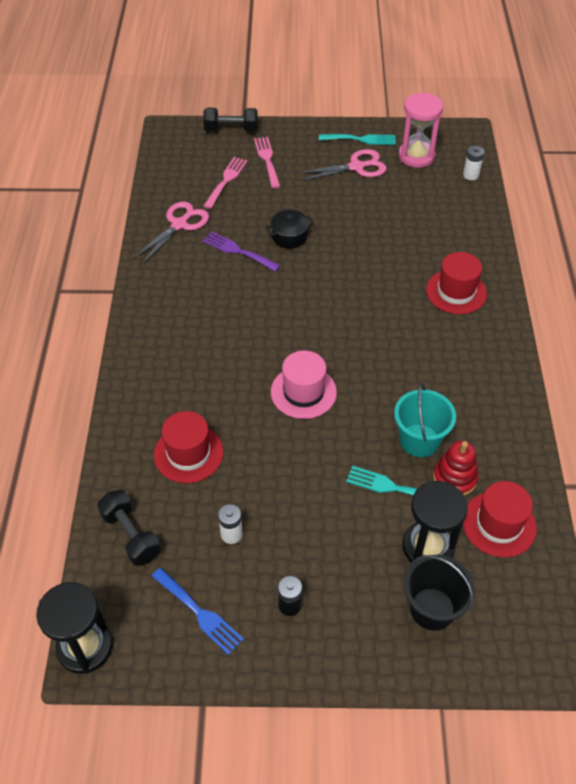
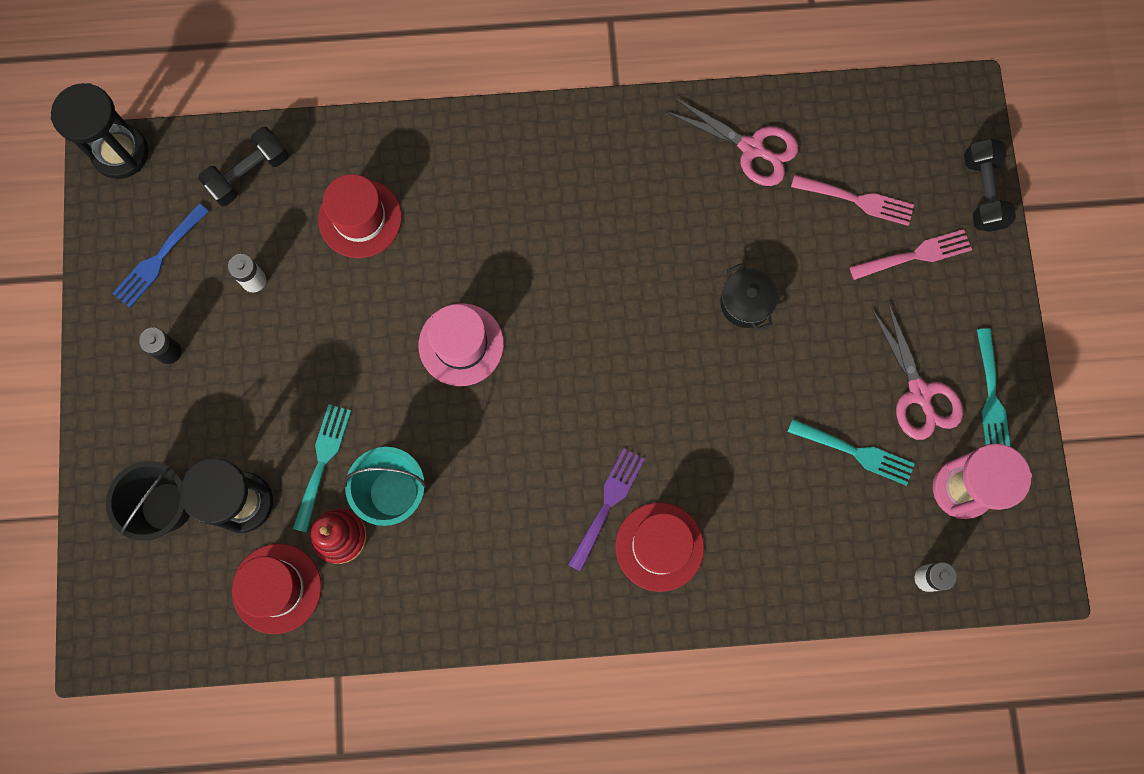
camera: 85 degrees right, 25 degrees up
purple fork [202,231,280,272] -> purple fork moved to [568,448,645,572]
none -> turquoise fork [788,419,915,486]

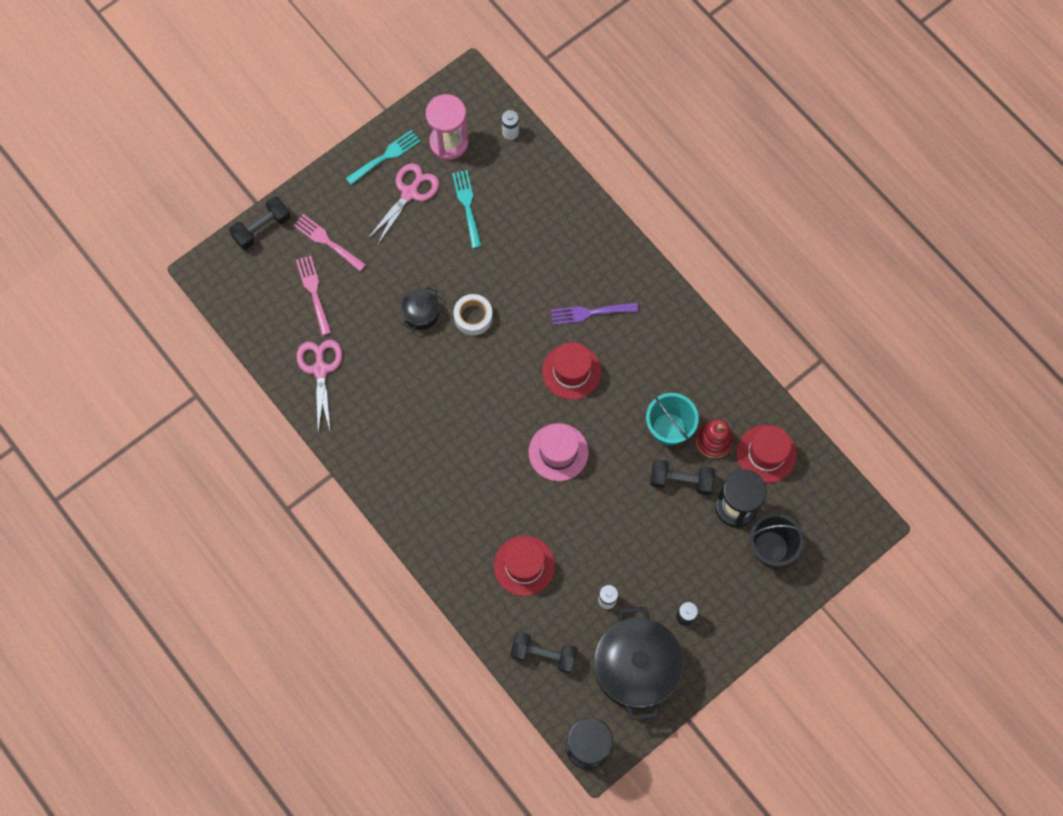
camera: 125 degrees left, 5 degrees down
blue fork [112,203,209,308] -> black pot [594,607,683,720]
turquoise fork [293,404,351,533] -> black dumbbell [650,459,715,495]
red hat [616,503,704,592] -> red hat moved to [542,342,601,400]
none -> white tape [453,294,493,336]

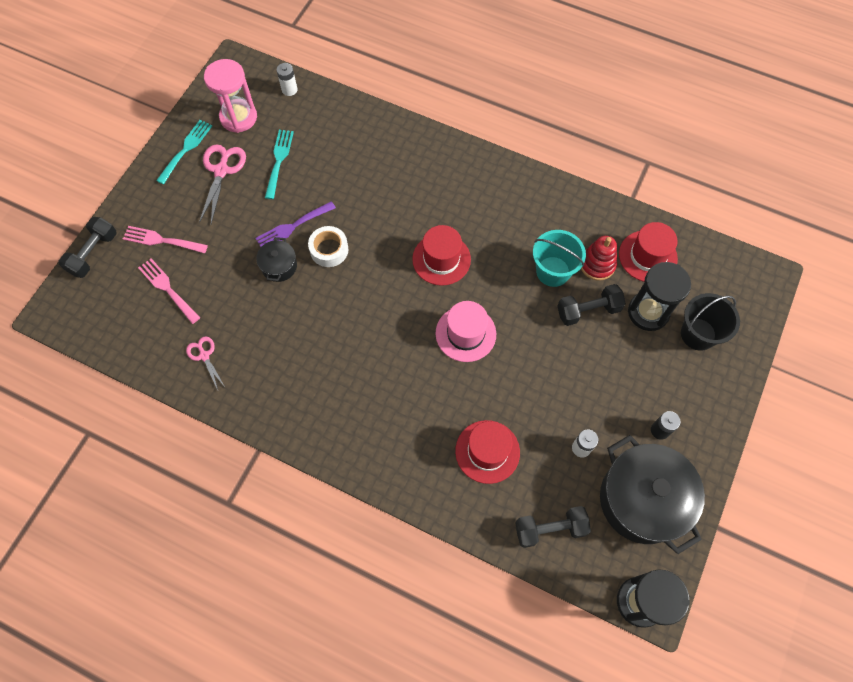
camera: 25 degrees left, 5 degrees down
pink scissors [296,340,342,432] -> pink scissors [186,337,225,390], size x0.60
turquoise fork [452,170,481,248] -> turquoise fork turned 45 degrees clockwise [265,130,294,199]
purple fork [551,302,638,325] -> purple fork moved to [255,201,336,247]

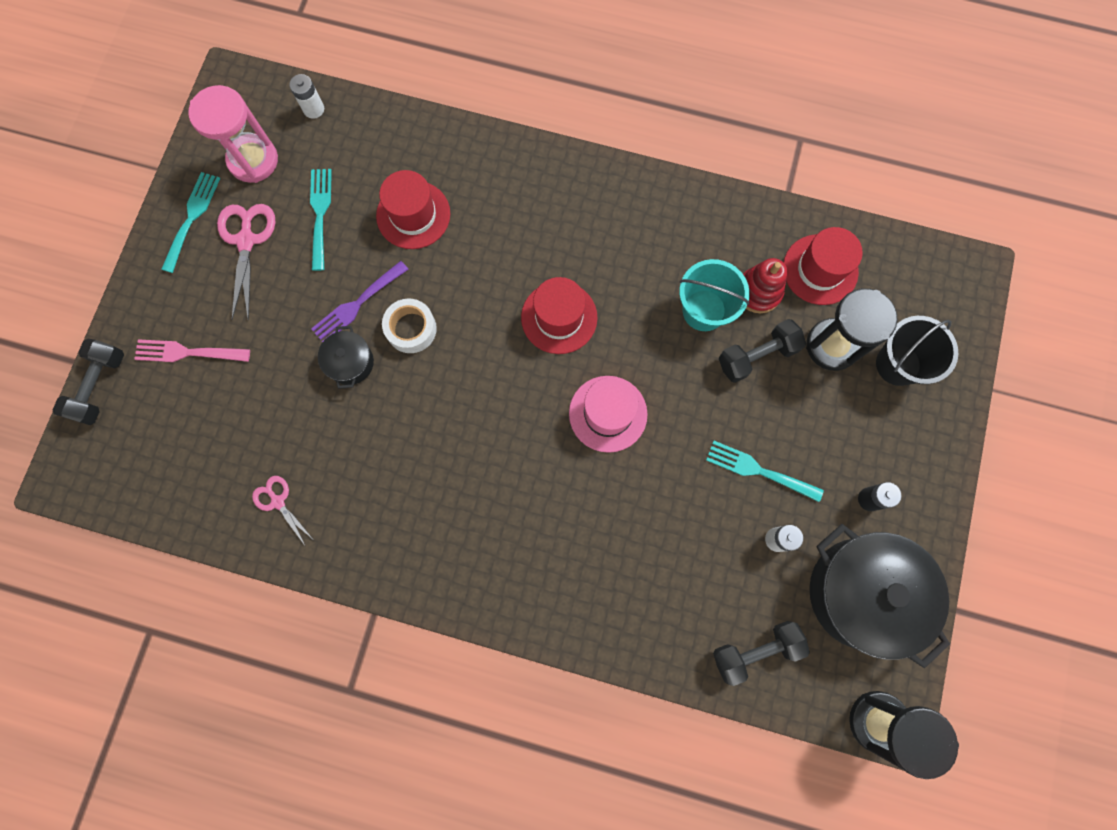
camera: 10 degrees left, 10 degrees up
pink fork [138,258,200,324] -> none
red hat [455,420,520,484] -> red hat moved to [376,170,450,249]
none -> turquoise fork [706,441,824,502]

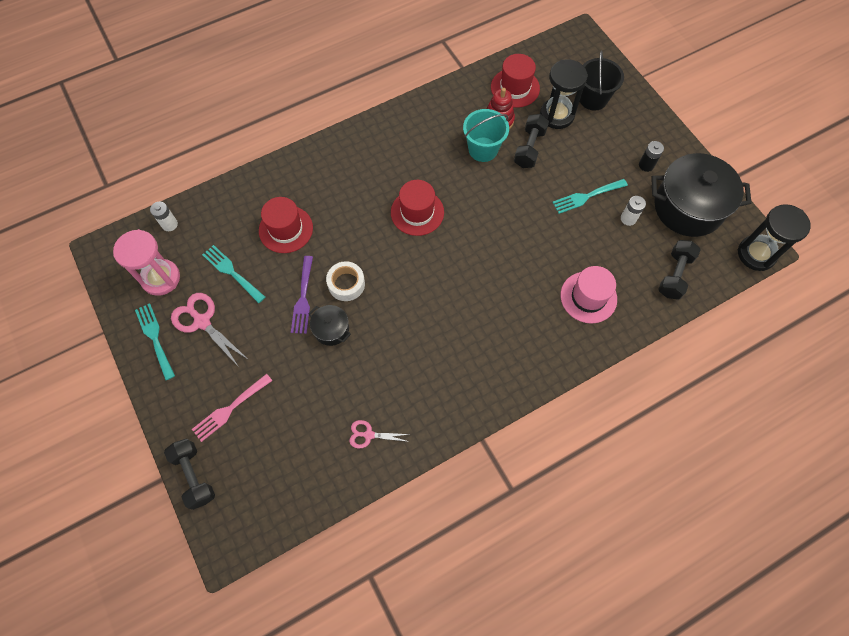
camera: 45 degrees left, 10 degrees down
pink hat [569,376,648,453] -> pink hat moved to [560,266,617,324]

